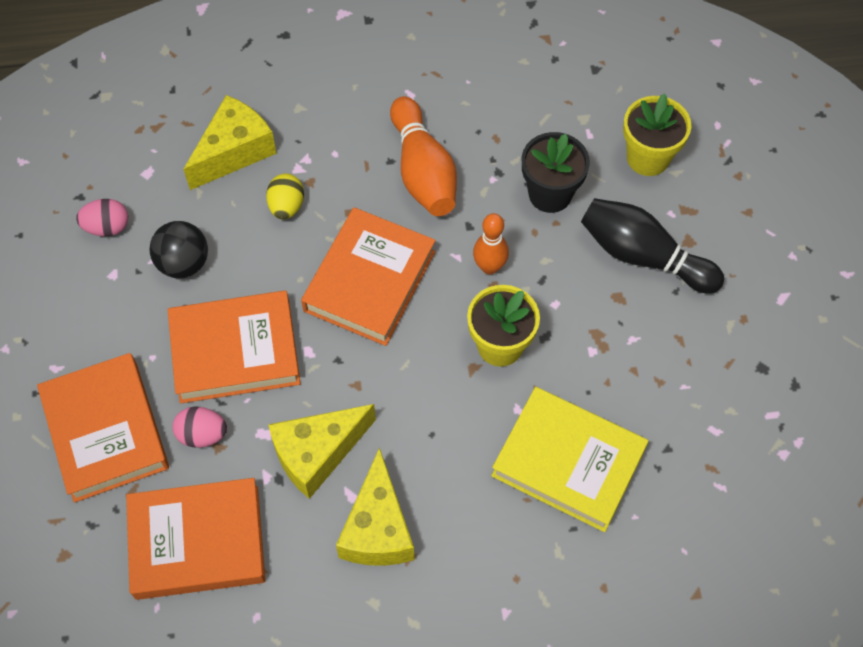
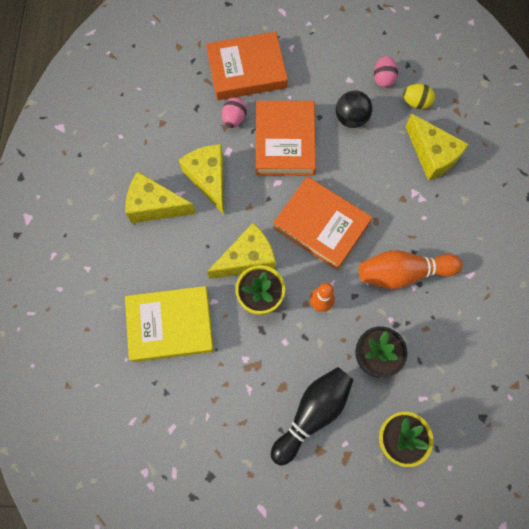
camera: 100 degrees right, 10 degrees up
orange book [126,478,265,600] -> none
yellow egg [266,173,304,220] -> yellow egg moved to [403,84,435,109]
yellow book [491,387,649,532] -> yellow book turned 45 degrees clockwise [125,286,214,362]
none -> yellow cheese [207,223,276,279]

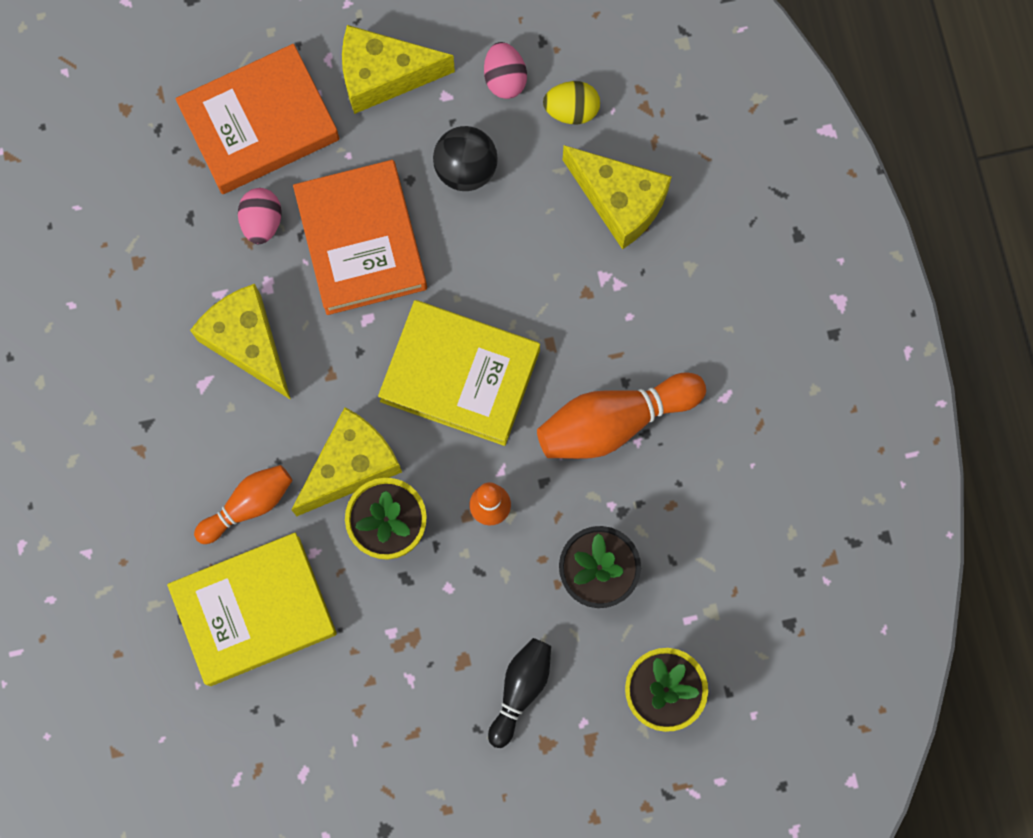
camera: 15 degrees left, 5 degrees up
yellow cheese [125,172,196,223] -> yellow cheese moved to [342,25,455,114]
black bowling pin [271,367,353,466] -> black bowling pin [488,638,551,748], size x0.63
orange book [273,177,372,270] -> yellow book [378,300,540,446]
none -> orange bowling pin [194,465,292,544]

